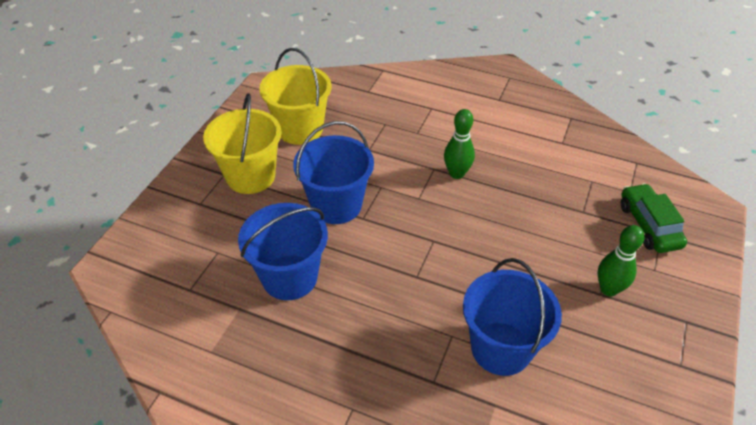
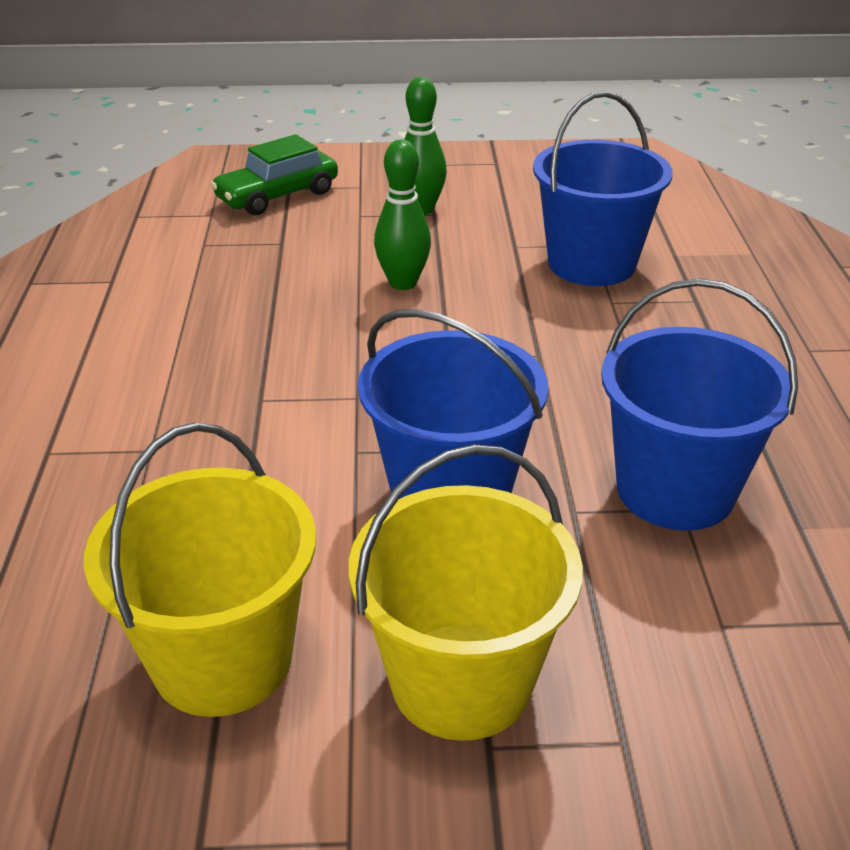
camera: 115 degrees left, 10 degrees down
green bowling pin [444,109,475,179] -> green bowling pin moved to [374,140,431,290]

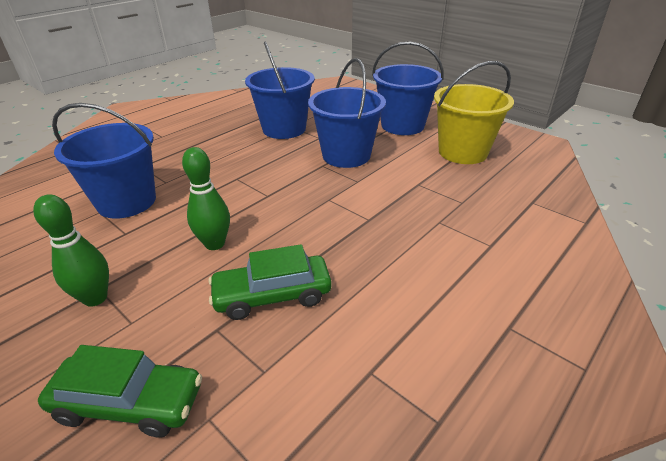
camera: 135 degrees left, 0 degrees up
yellow bucket [349,444,583,741] -> blue bucket [372,41,444,135]
none -> green car [208,244,332,320]

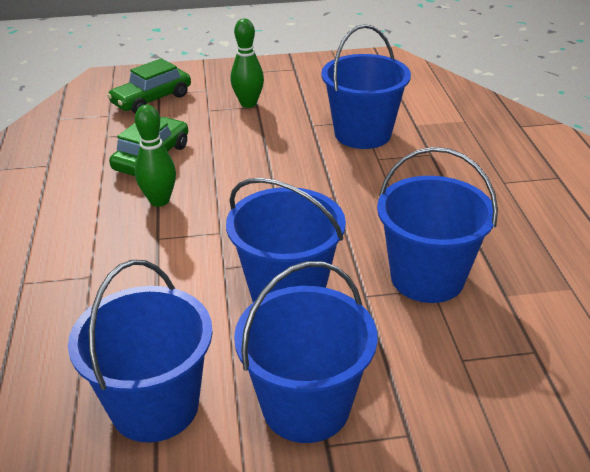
camera: 130 degrees right, 0 degrees up
green bowling pin [182,147,230,250] -> green bowling pin moved to [135,105,176,207]
yellow bucket [434,61,514,164] -> blue bucket [68,260,213,443]

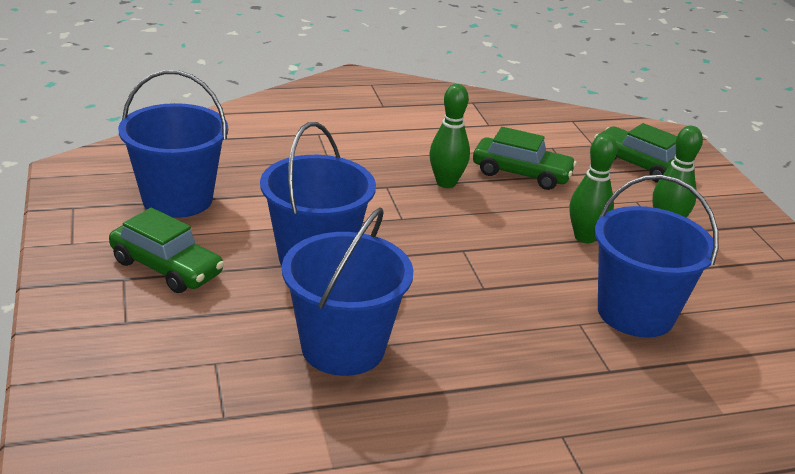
camera: 80 degrees right, 5 degrees down
blue bucket [234,261,378,443] -> green car [109,208,224,293]
none -> green bowling pin [570,134,618,243]

